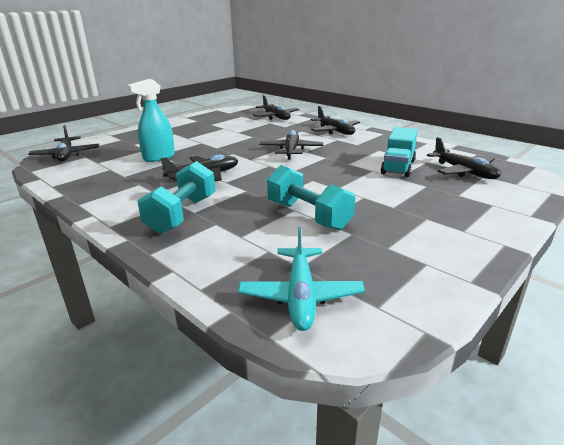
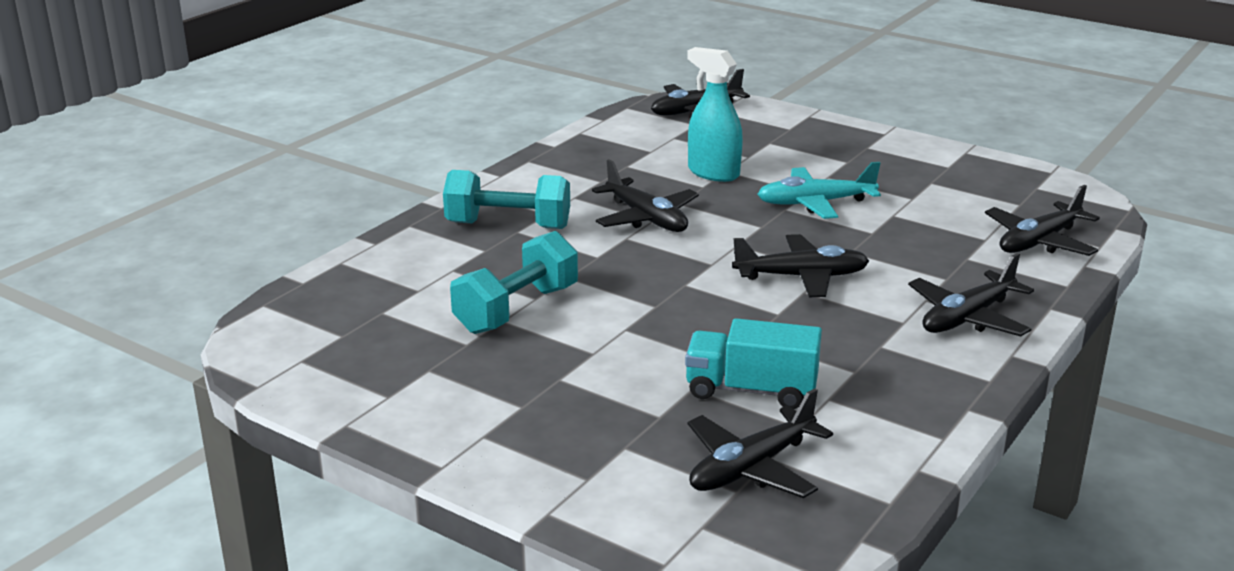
camera: 80 degrees right, 0 degrees up
turquoise plane [238,226,365,331] -> turquoise plane moved to [757,162,881,219]

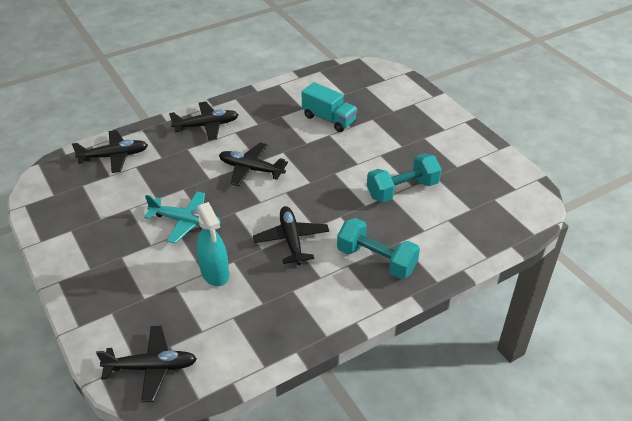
camera: 155 degrees left, 15 degrees up
black plane [688,388,833,498] -> none

